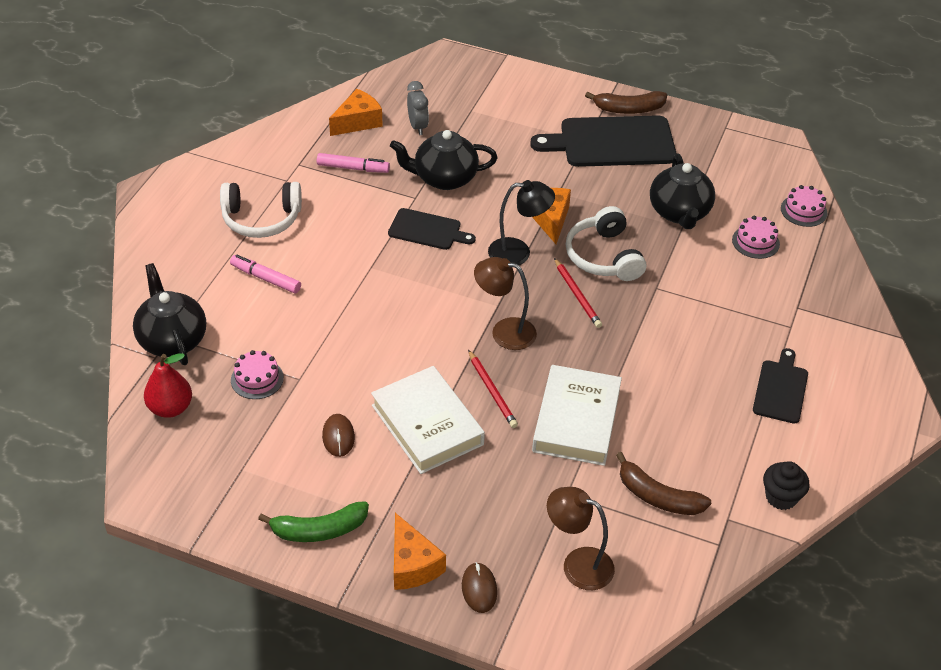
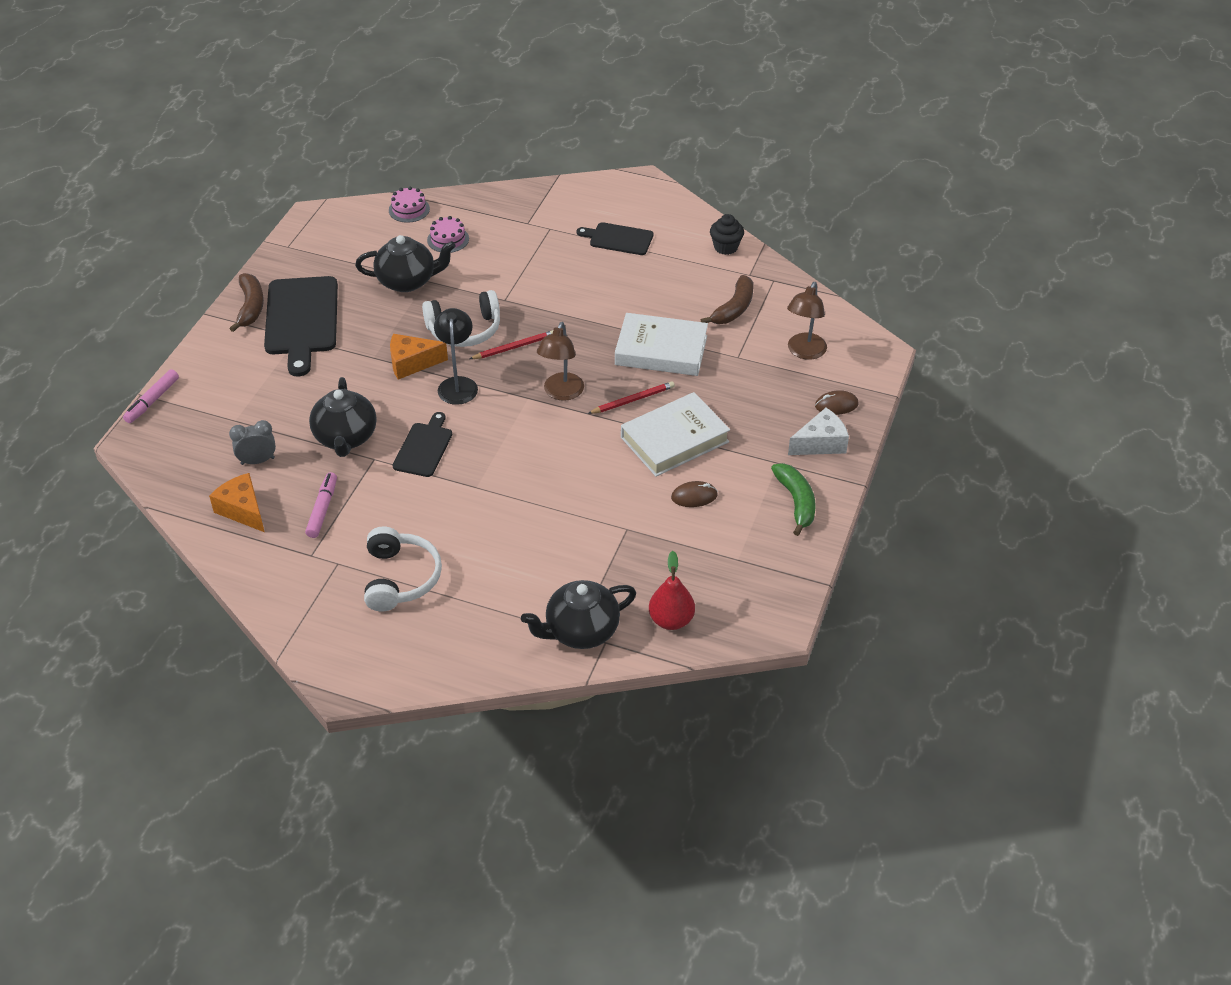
camera: 90 degrees left, 0 degrees up
pink marker [230,255,301,294] -> pink marker moved to [123,369,179,423]
pink cake [231,350,284,399] -> none
orange cheese [394,513,446,590] -> white cheese [788,408,849,455]

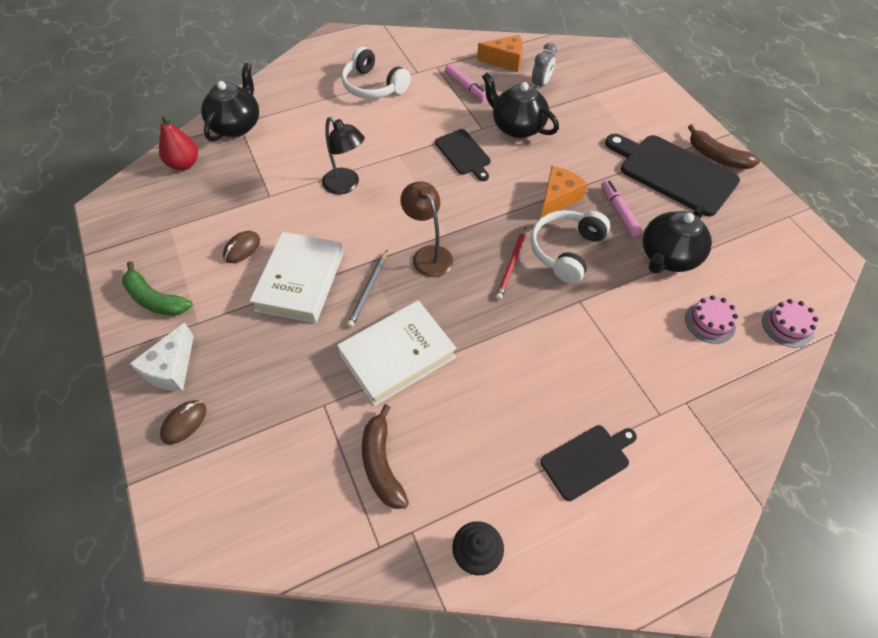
camera: 135 degrees right, 10 degrees up
pink marker [123,369,179,423] -> pink marker moved to [601,180,642,237]
black lamp [434,308,478,405] -> black lamp moved to [322,117,365,195]
red pencil [588,381,675,414] -> grey pencil [347,250,387,328]
brown lamp [787,282,827,360] -> none

